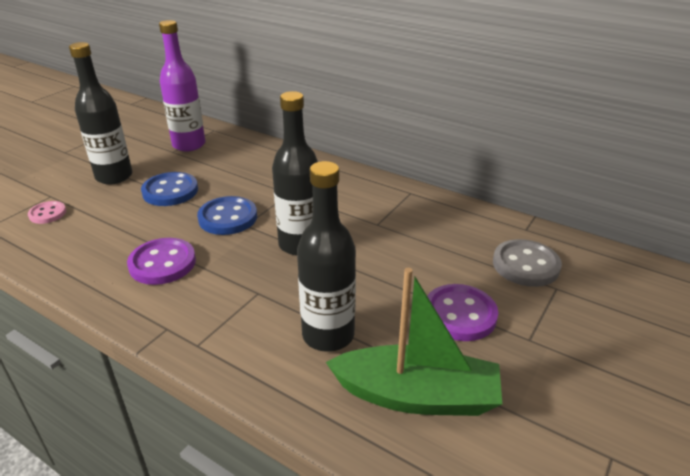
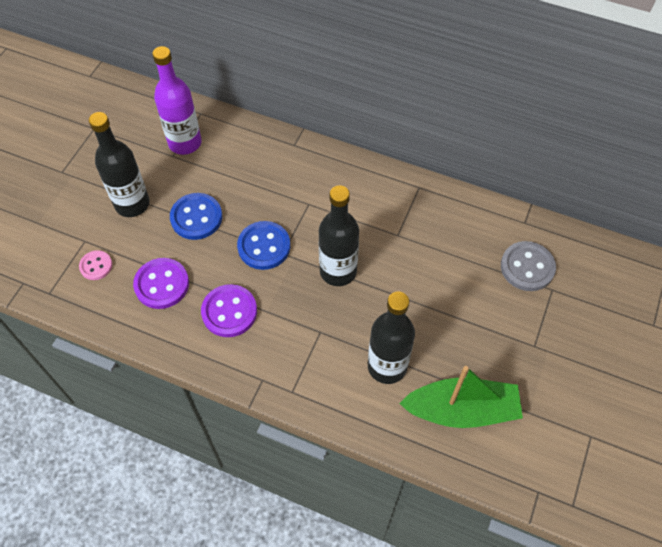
camera: 10 degrees left, 25 degrees up
purple button [427,284,498,341] -> purple button moved to [133,258,189,309]

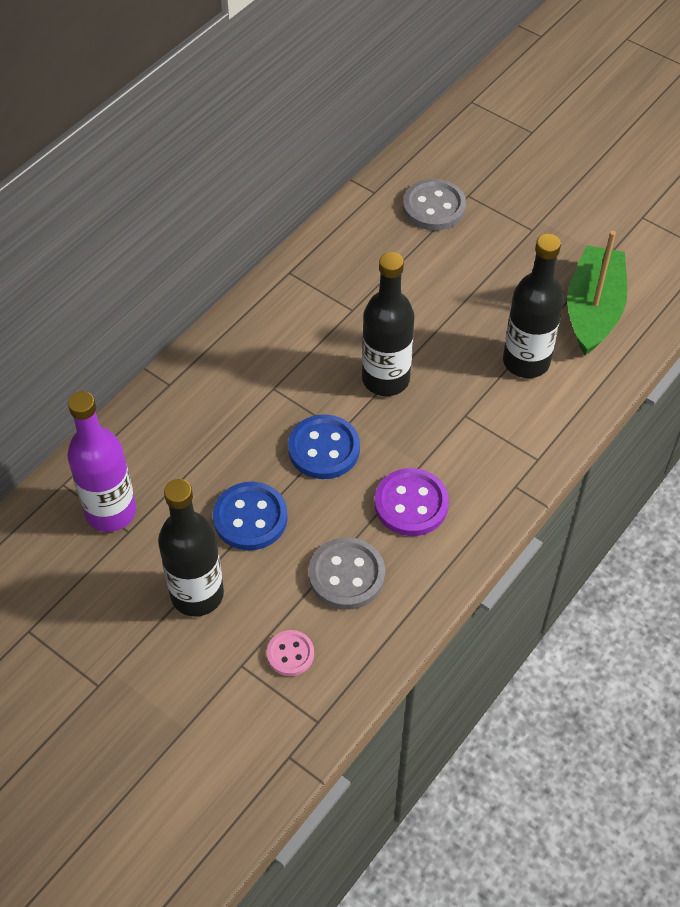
camera: 75 degrees left, 5 degrees down
purple button [133,258,189,309] -> grey button [309,537,385,610]

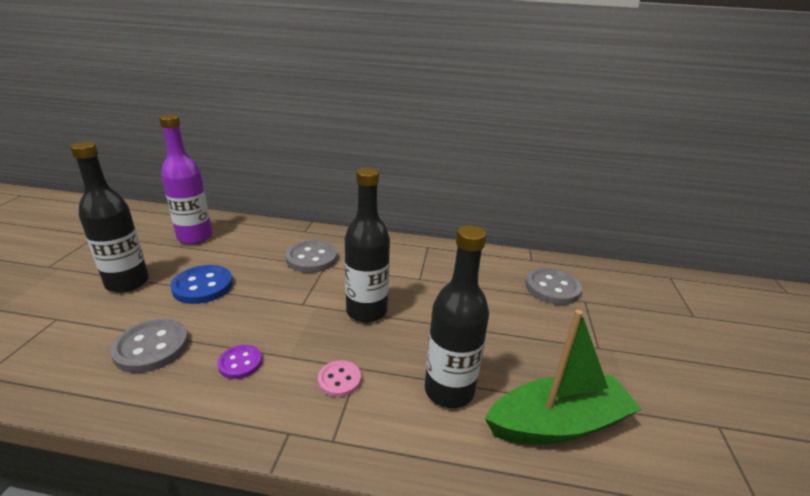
camera: 60 degrees right, 25 degrees down
pink button [267,630,314,676] -> pink button moved to [318,360,361,397]
blue button [288,414,360,479] -> none
purple button [375,468,449,536] -> purple button [218,345,262,379], size x0.60
none -> grey button [286,240,337,273]

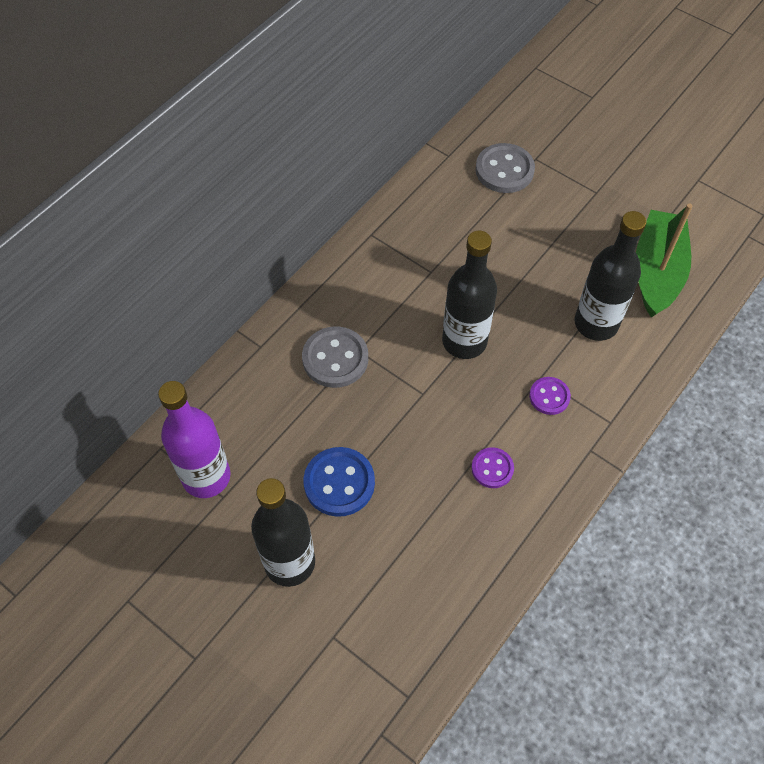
camera: 60 degrees left, 30 degrees up
grey button [110,319,189,373] -> none
pink button [318,360,361,397] -> purple button [529,377,571,415]

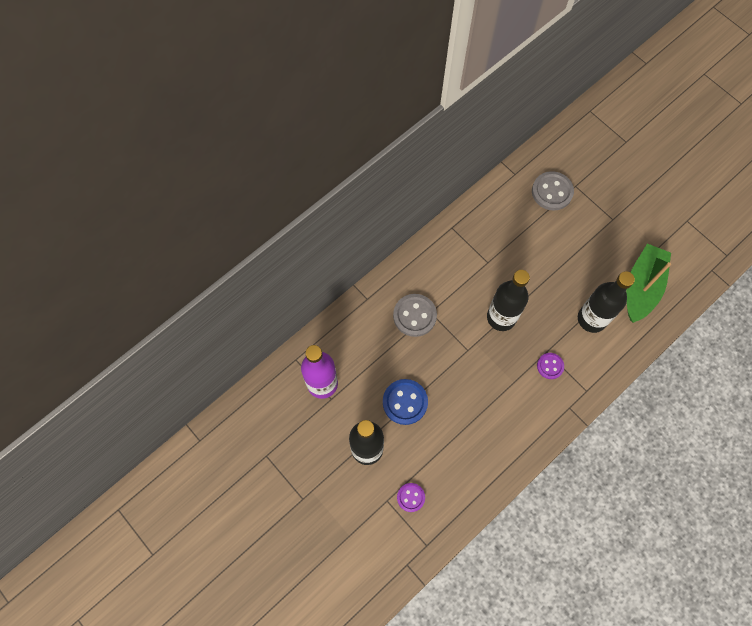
camera: 10 degrees right, 10 degrees up
purple button [471,447,514,488] -> purple button moved to [397,483,425,512]

